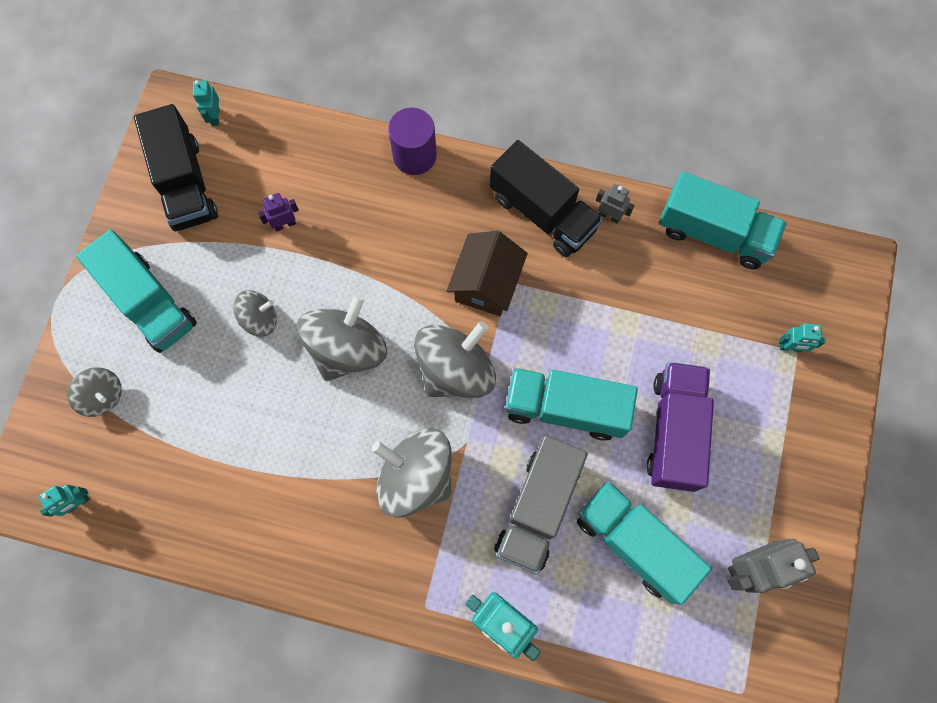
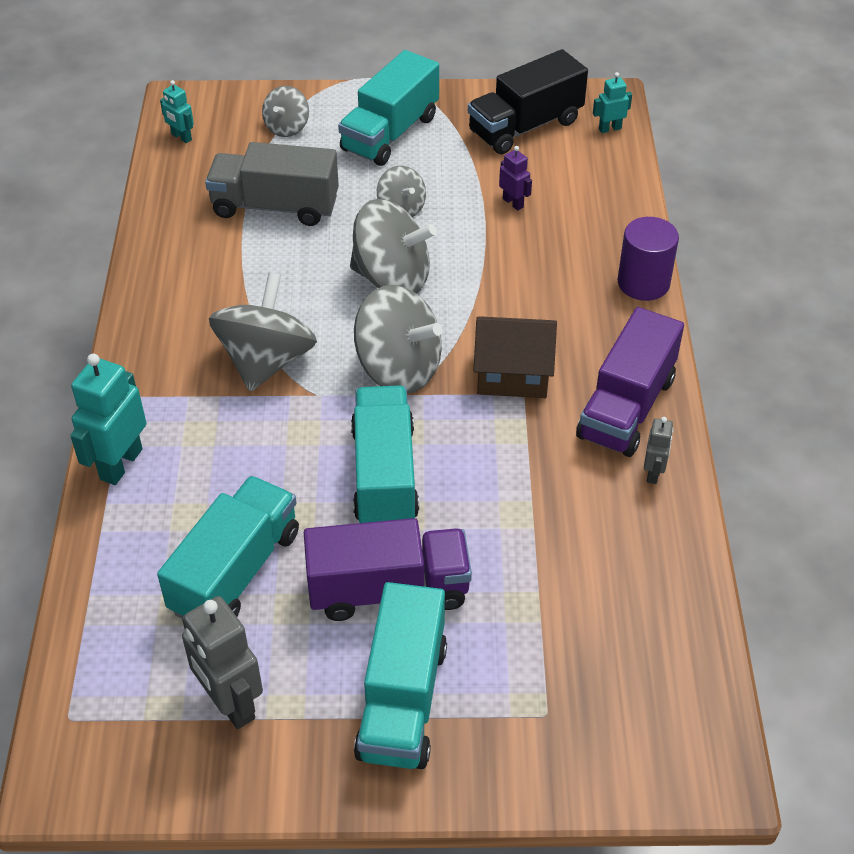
camera: 75 degrees right, 25 degrees down
black truck [490,140,603,257] -> purple truck [576,307,684,457]
grey truck [494,435,588,574] -> grey truck moved to [205,142,339,226]
turquoise truck [659,172,787,269] -> turquoise truck moved to [354,582,447,769]
turquoise robot [779,323,826,352] -> none

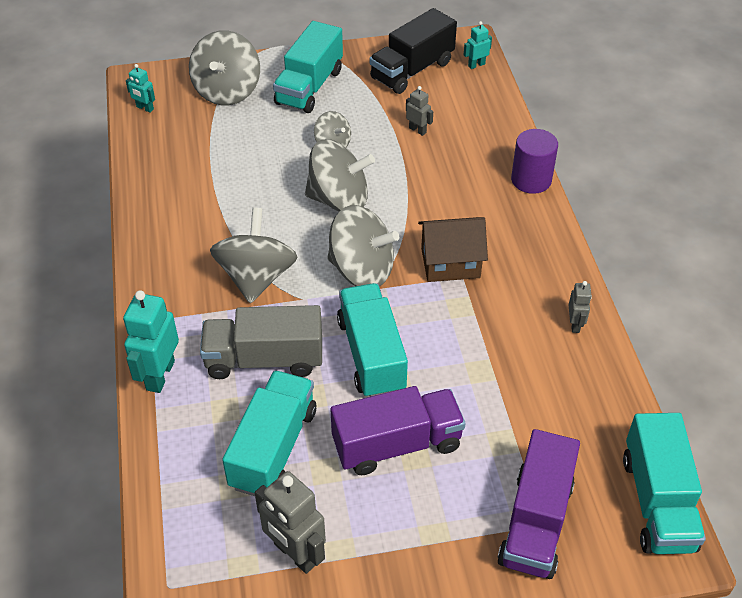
camera: 10 degrees left, 0 degrees up
grey truck [205,142,339,226] -> grey truck moved to [200,305,322,379]
grey spinning top [262,86,309,137] -> grey spinning top [189,30,260,105], size x1.83
turquoise truck [354,582,447,769] -> turquoise truck moved to [623,413,706,554]
purple robot [499,146,532,210] -> grey robot [406,86,433,136]
purple truck [576,307,684,457] -> purple truck moved to [497,429,580,579]

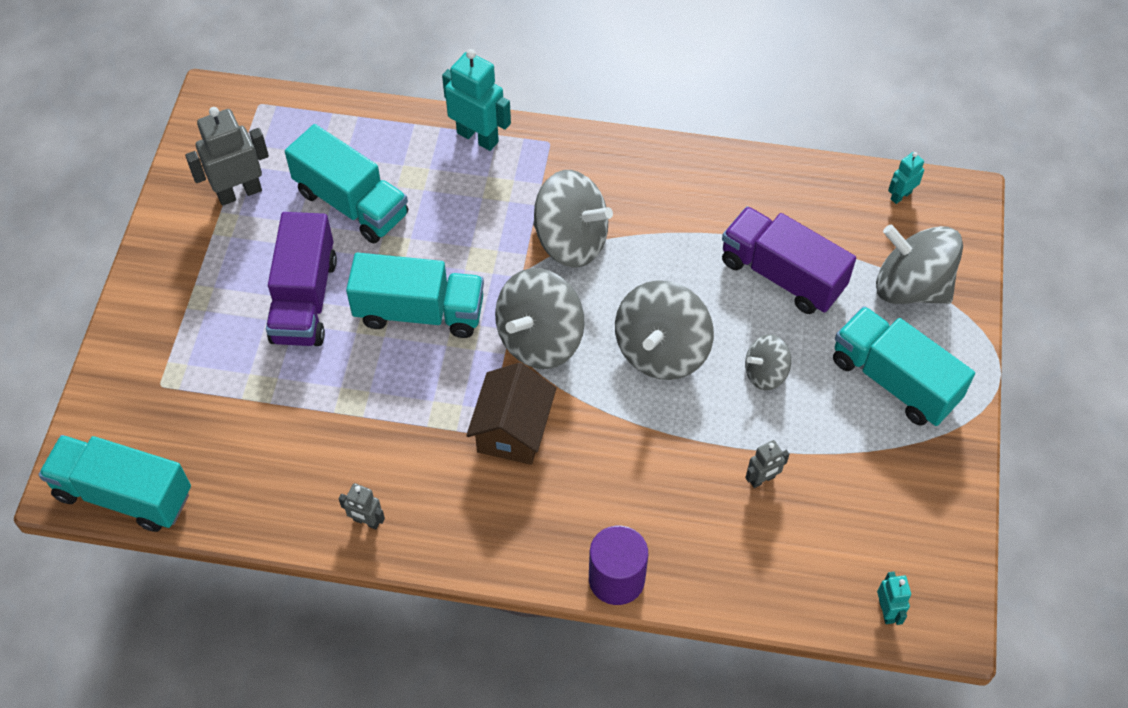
camera: 110 degrees right, 10 degrees up
grey truck [200,305,322,379] -> none
black truck [370,8,457,94] -> none
purple truck [497,429,580,579] -> purple truck moved to [722,206,856,314]

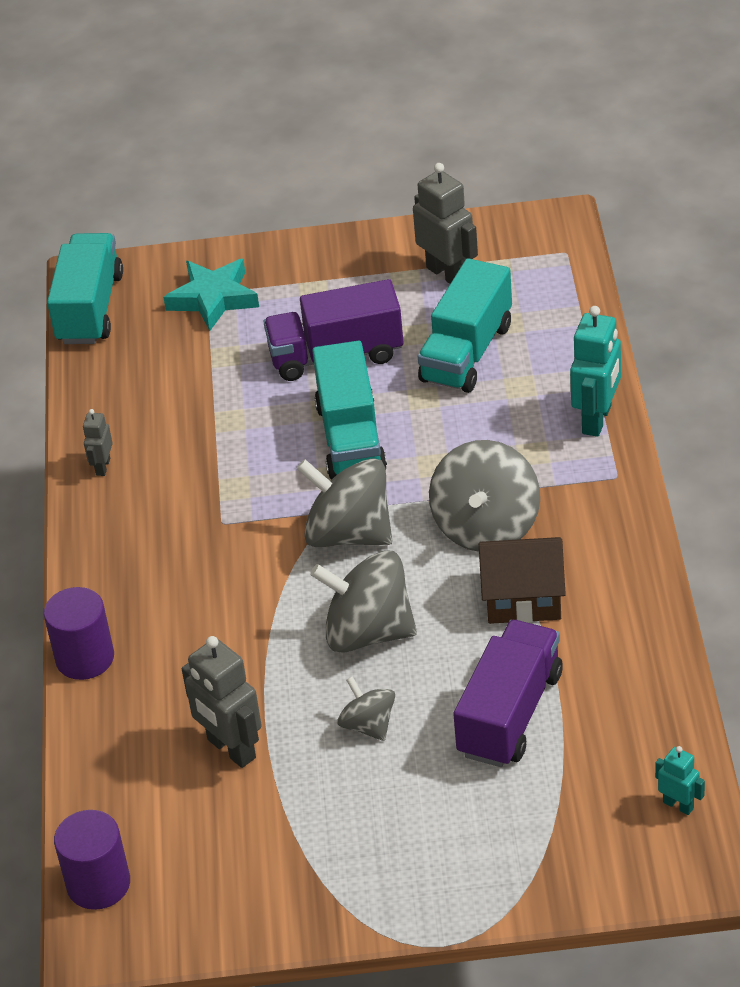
camera: 80 degrees right, 15 degrees down
brown house [466,362,556,465] -> brown house moved to [479,537,566,624]
grey robot [745,440,789,488] -> grey robot [182,636,262,768], size x1.88
turquoise truck [833,306,975,426] -> none
grey spinning top [876,224,963,304] -> none
turquoise robot [877,572,911,625] -> purple cylinder [54,810,130,910]
none -> turquoise star [163,259,259,331]

